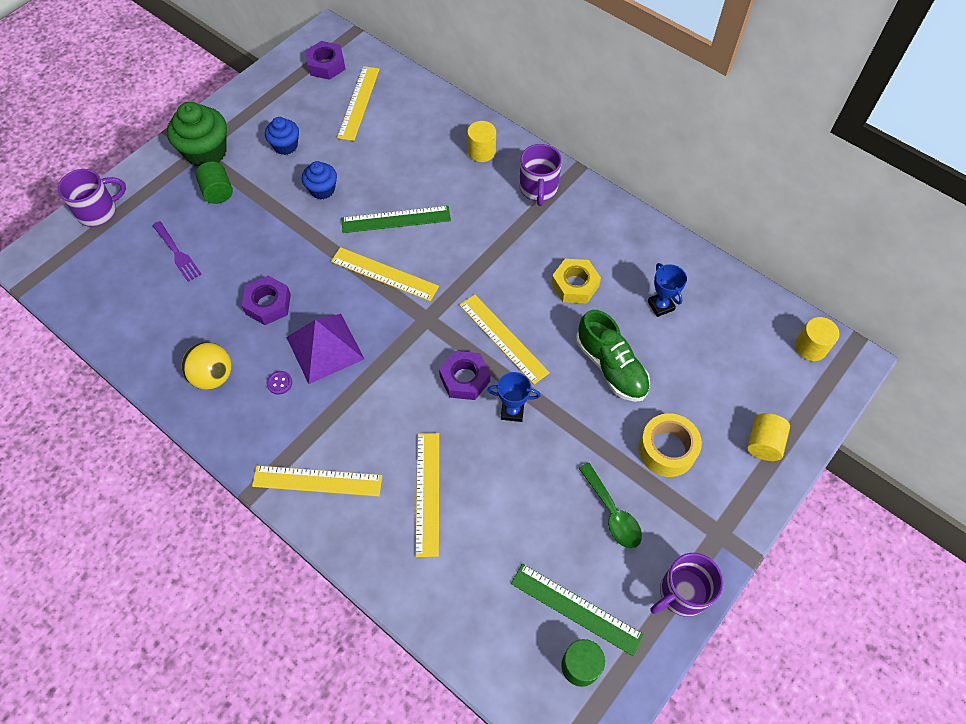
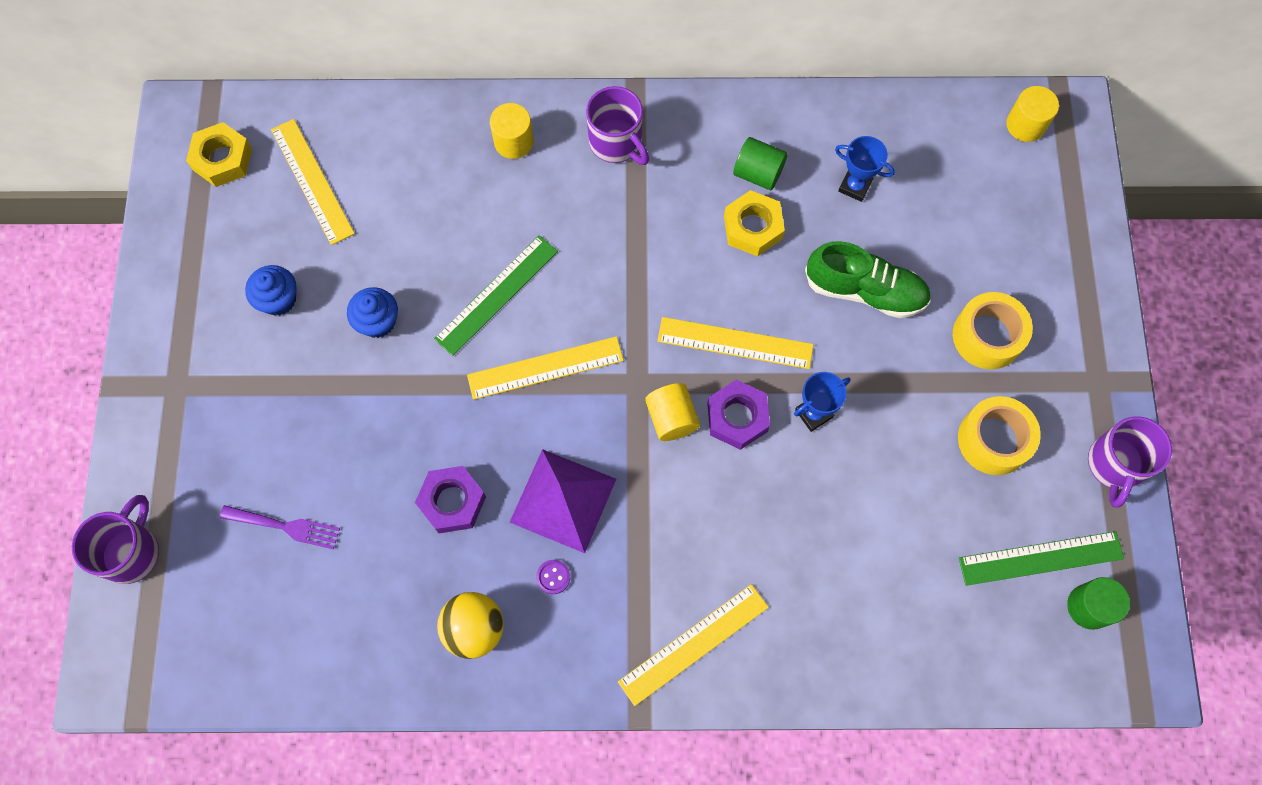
camera: 40 degrees left, 10 degrees up
green cupcake [167,102,227,166] -> none
green cylinder [195,161,233,204] -> green cylinder moved to [733,137,788,190]
purple nut [305,41,346,80] -> yellow nut [186,122,252,187]
yellow ruler [415,433,439,557] -> none
green spoon [578,463,642,549] -> yellow tape [958,396,1040,475]
yellow cylinder [747,413,790,461] -> yellow cylinder moved to [645,383,700,441]

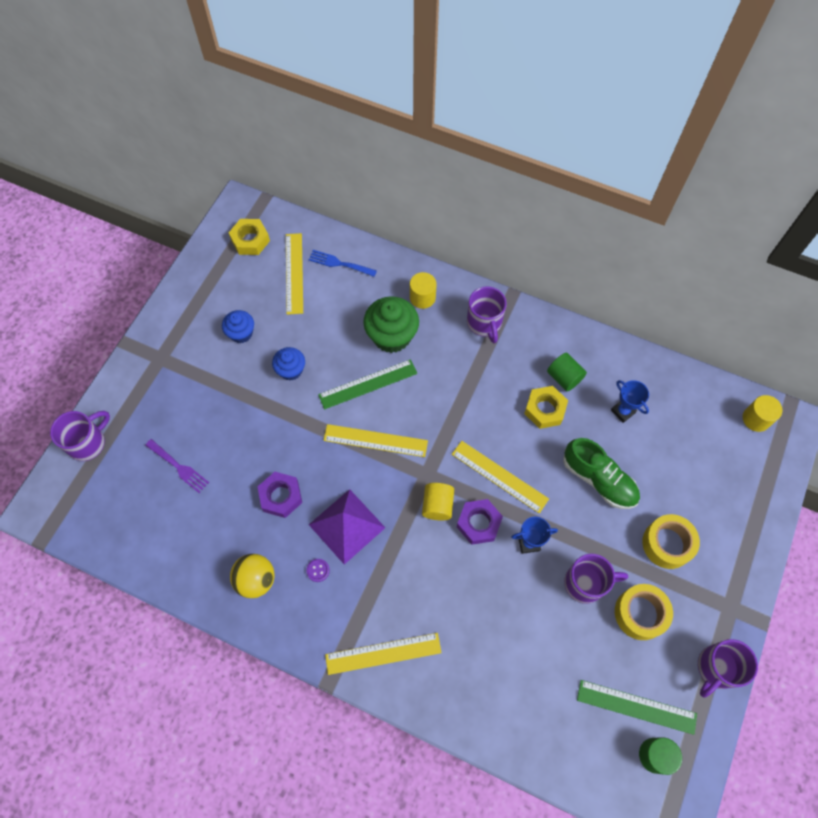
camera: 25 degrees right, 5 degrees down
none -> blue fork [309,250,377,277]
none -> green cupcake [363,296,419,353]
none -> purple mug [564,554,628,604]

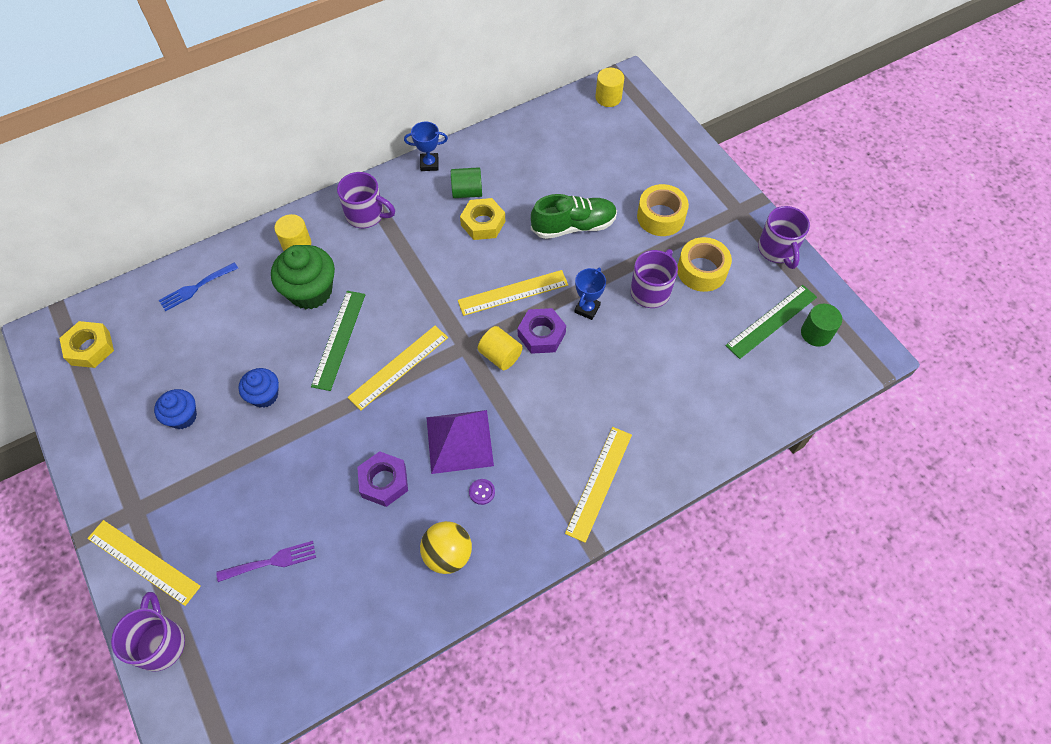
camera: 55 degrees left, 5 degrees down
yellow ruler [286,233,303,315] -> yellow ruler moved to [87,520,201,606]
blue trophy [611,380,649,423] -> blue trophy moved to [404,122,448,171]

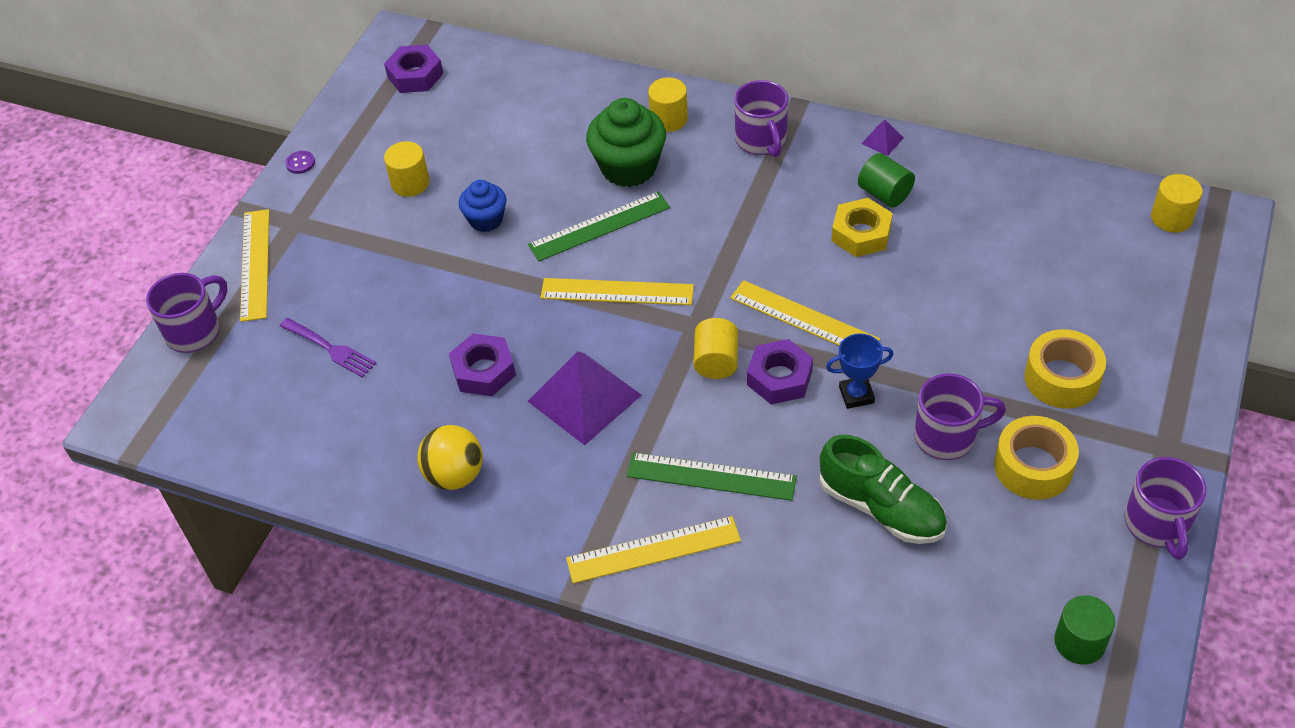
camera: 55 degrees right, 10 degrees down
yellow nut [59,321,114,368] -> purple nut [384,45,443,93]
blue cupcake [154,389,197,429] -> yellow cylinder [384,141,430,197]
blue fork [159,262,238,311] -> none
blue trophy [404,122,448,171] -> purple pyramid [861,120,904,156]
purple button [469,479,495,505] -> purple button moved to [285,151,315,174]
green shoe [531,194,617,239] -> green shoe moved to [820,435,947,544]
green ruler [725,285,817,359] -> green ruler moved to [627,452,797,501]
purple mug [758,206,810,269] -> purple mug turned 45 degrees counterclockwise [1125,457,1206,560]

